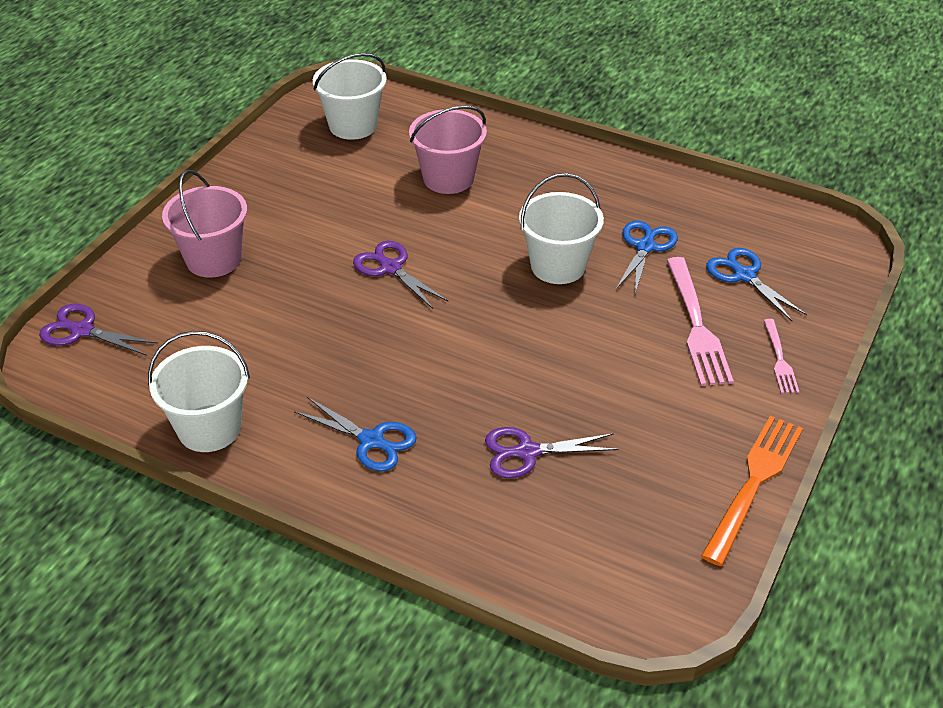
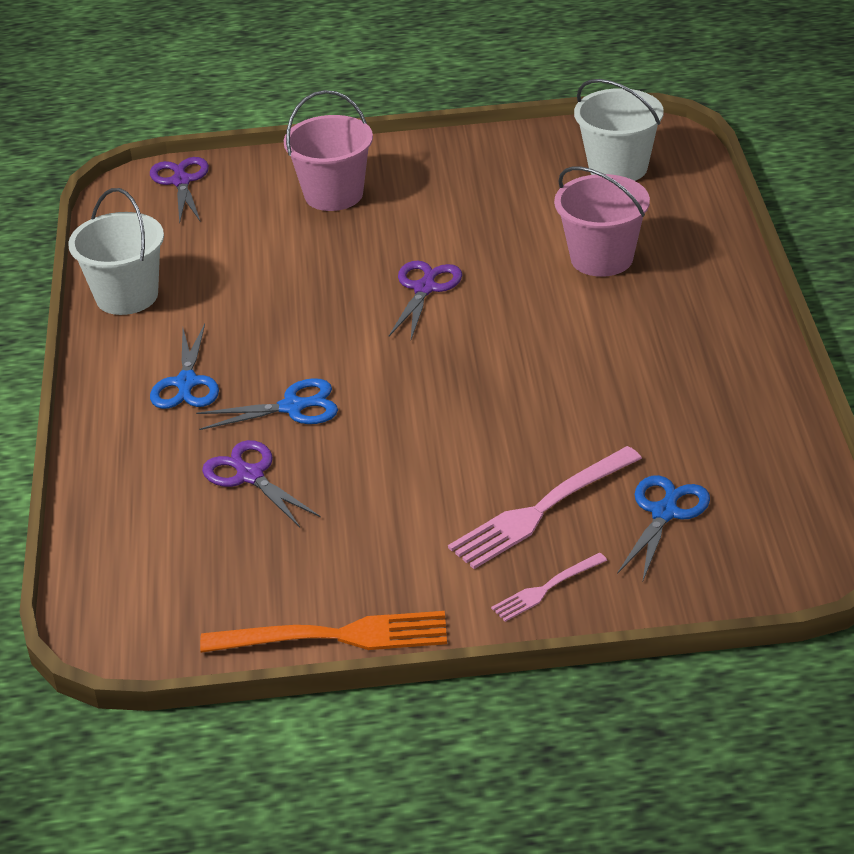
camera: 60 degrees right, 5 degrees down
white bucket [519,173,604,284] -> none
blue scissors [616,221,678,294] -> blue scissors moved to [196,378,338,430]

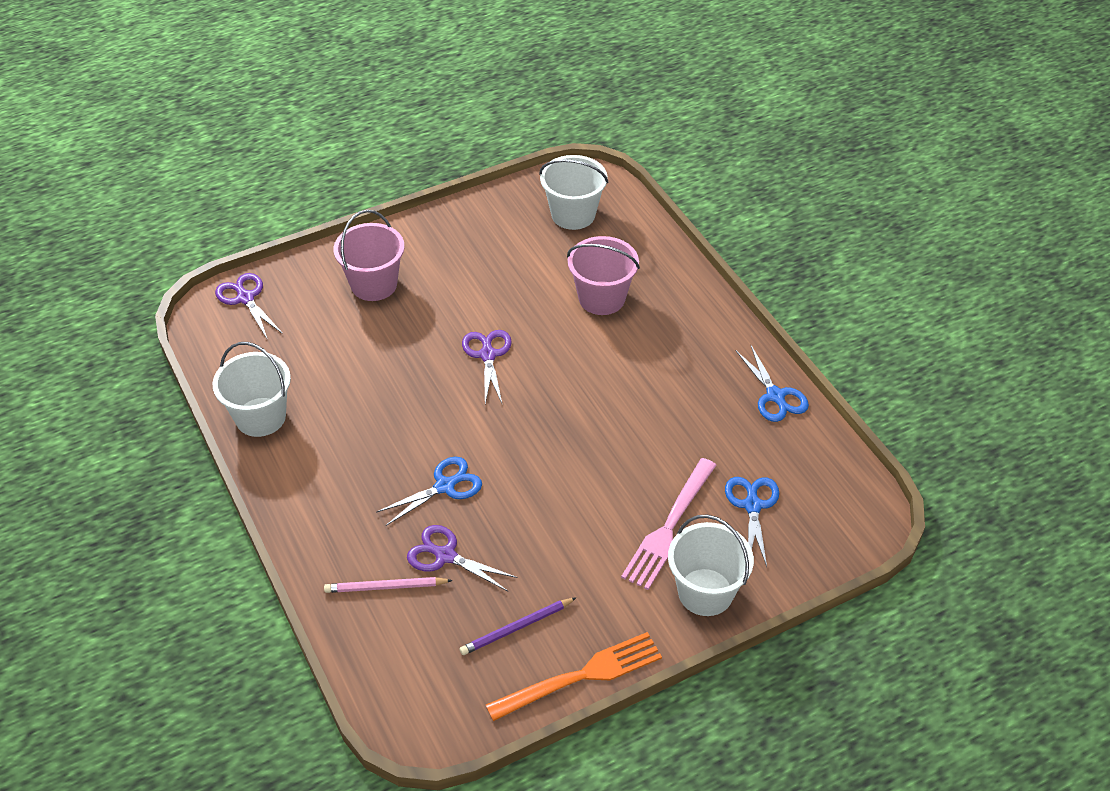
camera: 25 degrees left, 10 degrees up
blue scissors [150,324,219,409] -> blue scissors moved to [735,346,809,422]
pink fork [491,553,607,622] -> white bucket [668,514,754,616]
none -> pink pencil [324,577,453,593]
none -> purple pencil [460,597,577,655]

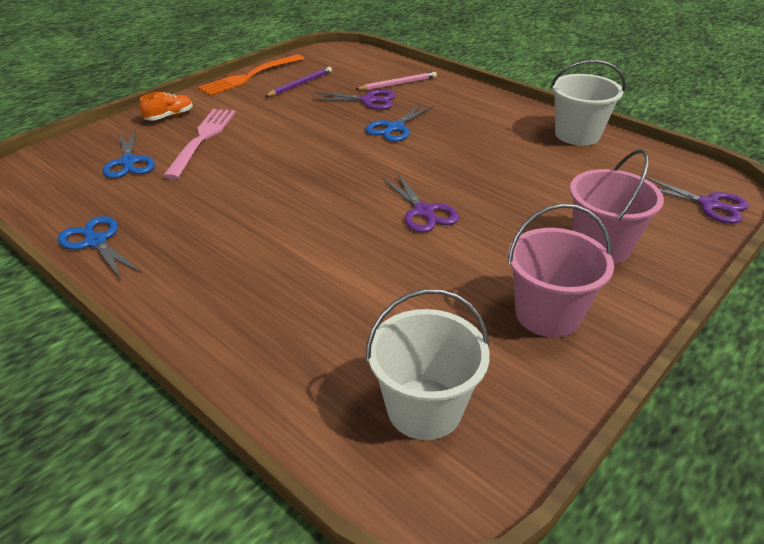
camera: 160 degrees right, 10 degrees down
pink bucket [567,236,640,315] -> pink bucket moved to [508,204,614,337]
white bucket [668,514,754,616] -> orange shoe [139,92,193,121]

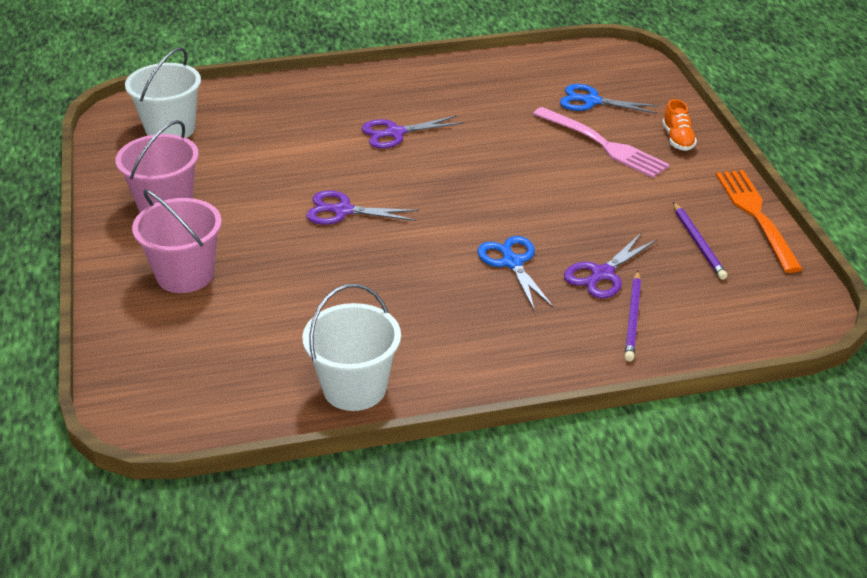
camera: 125 degrees right, 0 degrees up
blue scissors [58,216,143,281] -> none
pink pencil [355,72,437,90] -> purple pencil [625,271,641,361]
purple scissors [641,175,749,224] -> purple scissors moved to [362,115,463,149]

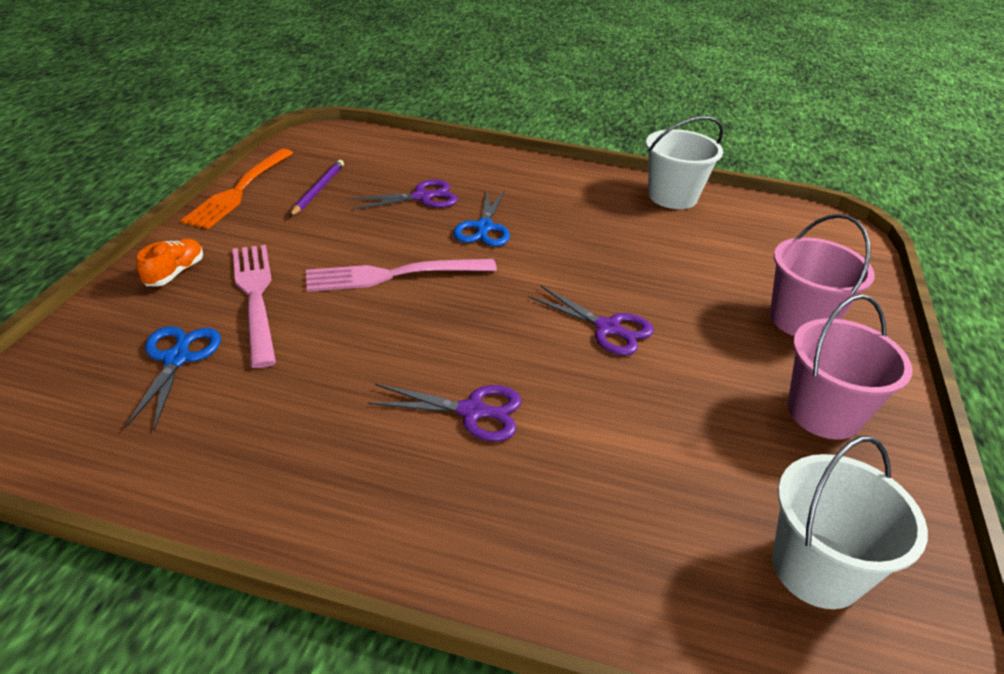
camera: 155 degrees left, 0 degrees up
blue scissors [560,84,660,114] -> blue scissors turned 135 degrees counterclockwise [125,326,221,430]
purple pencil [625,271,641,361] -> none
none -> pink fork [306,259,497,292]

